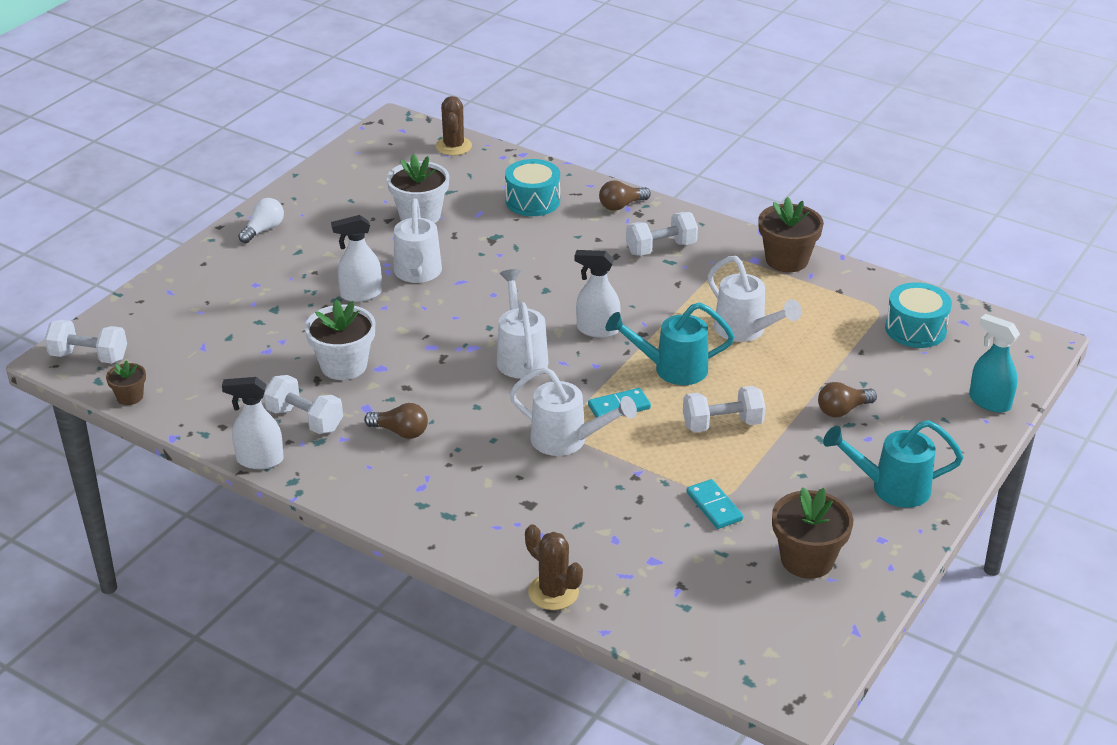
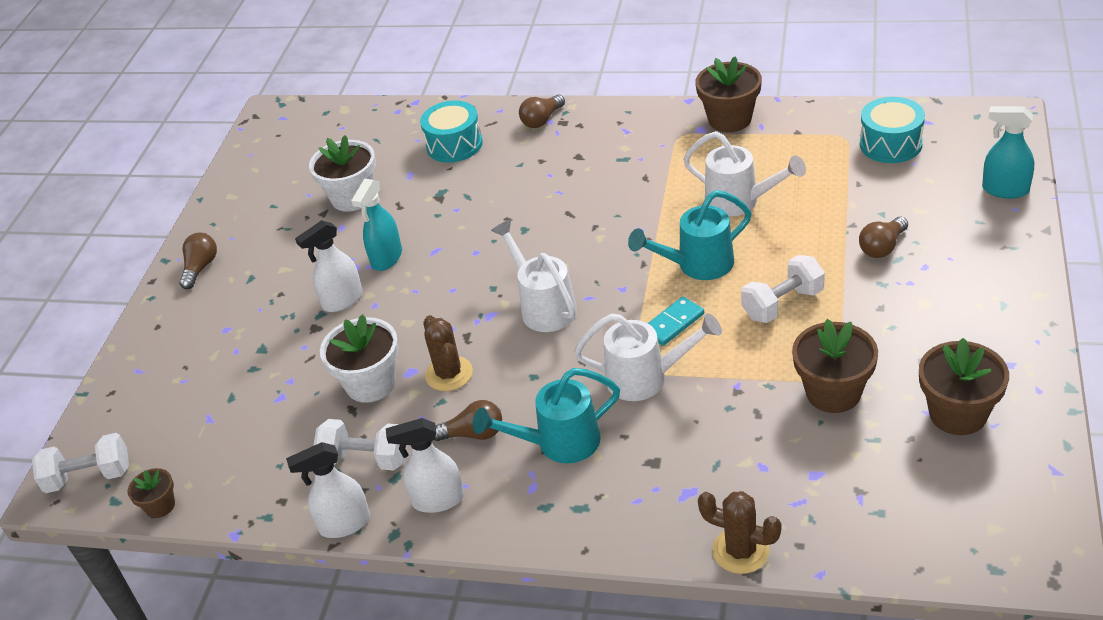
camera: 15 degrees left, 5 degrees up
white light bulb [238,198,284,243] -> brown light bulb [179,233,217,289]
white watering can [394,198,442,283] -> turquoise spray bottle [351,179,402,271]
brown cactus [436,96,472,156] -> brown cactus moved to [423,315,473,391]
white spray bottle [575,250,621,338] -> white spray bottle moved to [386,418,464,513]
white dumbbell [626,212,698,256] -> none
turquoise domino [686,479,743,529] -> brown flower pot [792,319,878,413]
turquoise watering can [823,420,963,508] -> turquoise watering can moved to [473,368,620,464]

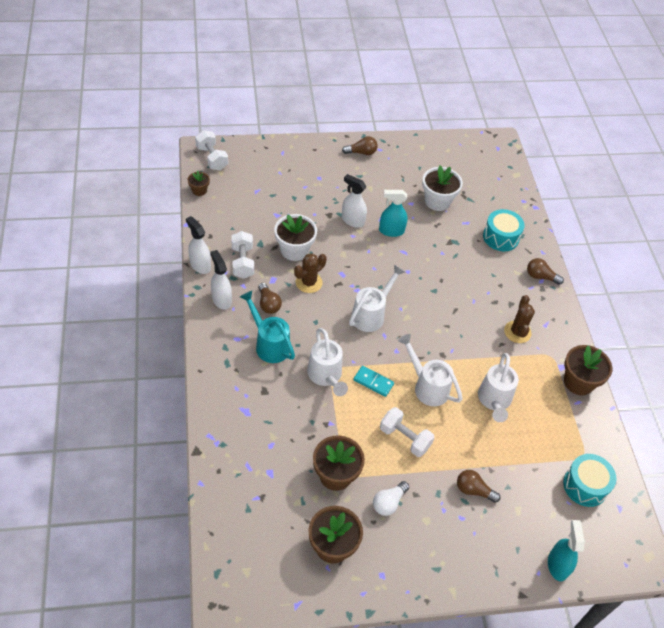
camera: 60 degrees right, 10 degrees up
turquoise watering can [628,190,752,280] -> white watering can [398,334,463,406]
brown cactus [698,491,781,574] -> brown cactus moved to [504,295,535,343]
none -> white light bulb [373,481,409,516]

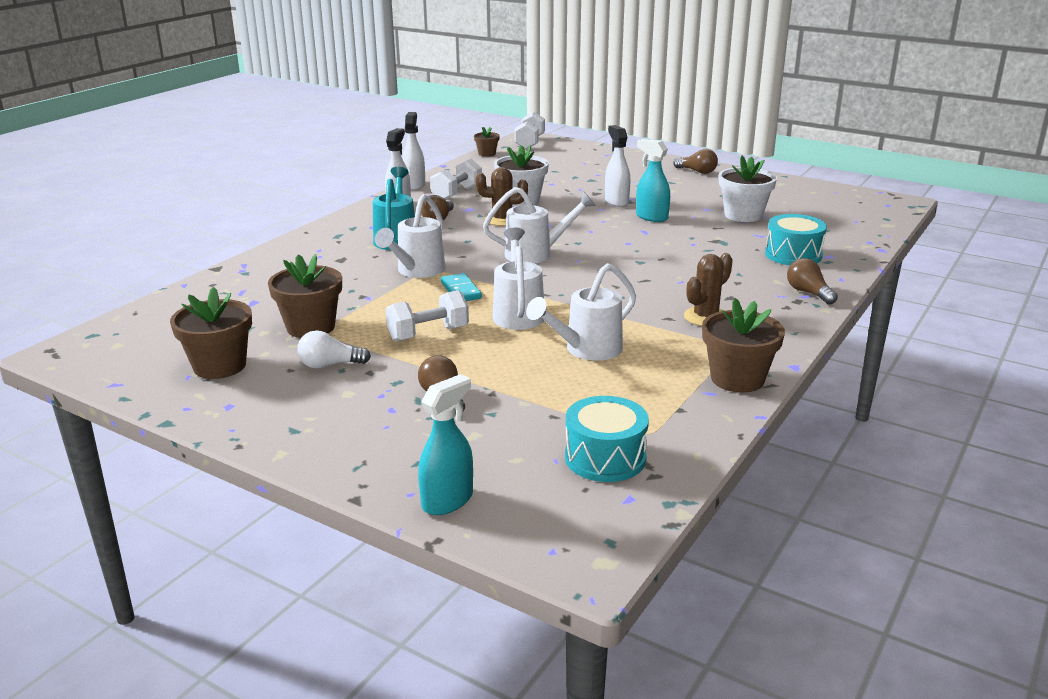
camera: 45 degrees right, 25 degrees down
white dumbbell [380,407,435,457] -> white dumbbell turned 75 degrees clockwise [385,290,469,341]

